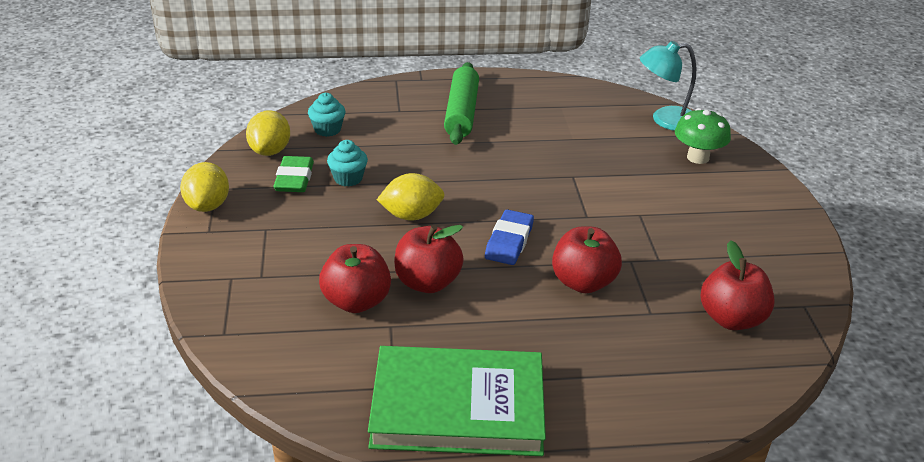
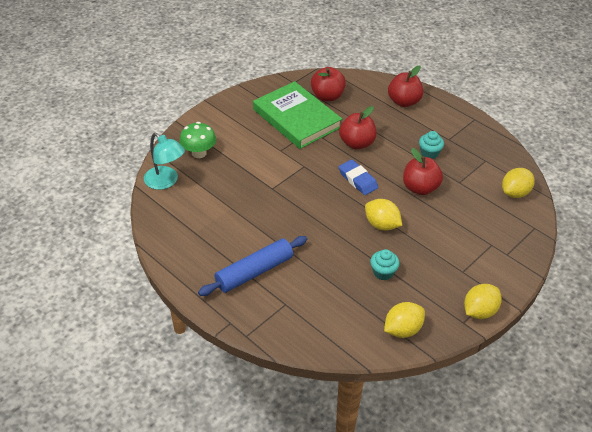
camera: 130 degrees left, 10 degrees up
green eraser [273,156,314,192] -> none
turquoise cupcake [308,93,345,137] -> turquoise cupcake moved to [419,131,444,159]
red apple [319,244,391,313] -> red apple moved to [388,66,423,107]
green book [368,346,546,456] -> green book moved to [253,81,342,149]
green rolling pin [444,62,479,145] -> blue rolling pin [198,236,307,296]
blue eraser [485,209,534,265] -> blue eraser turned 75 degrees clockwise [339,159,378,195]
none -> yellow lemon [502,168,535,198]

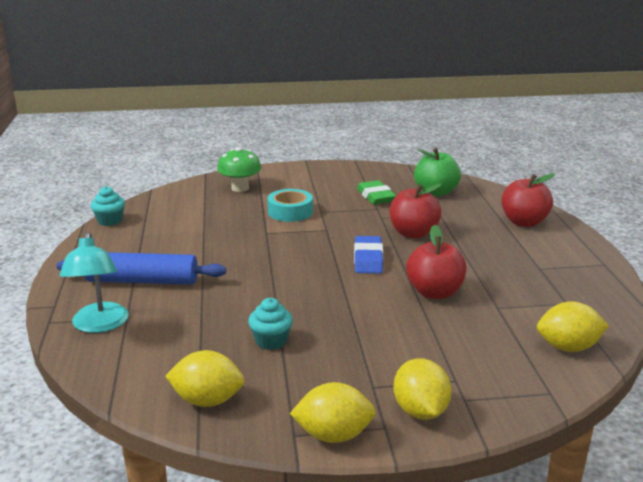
camera: 40 degrees right, 20 degrees down
turquoise lamp [144,133,185,190] -> turquoise lamp moved to [60,232,129,333]
green book [253,81,342,149] -> green eraser [357,180,396,204]
red apple [311,67,346,101] -> green apple [414,148,461,197]
yellow lemon [365,199,402,230] -> yellow lemon moved to [393,358,451,420]
turquoise cupcake [419,131,444,159] -> turquoise cupcake moved to [91,186,125,226]
none -> turquoise tape [267,189,313,222]

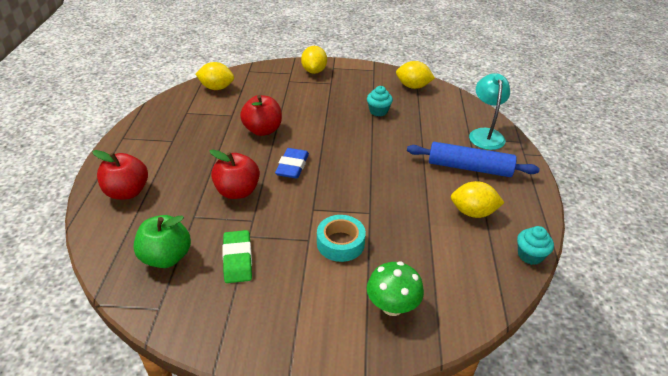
camera: 170 degrees left, 15 degrees up
yellow lemon [290,382,376,443] -> yellow lemon moved to [451,181,504,218]

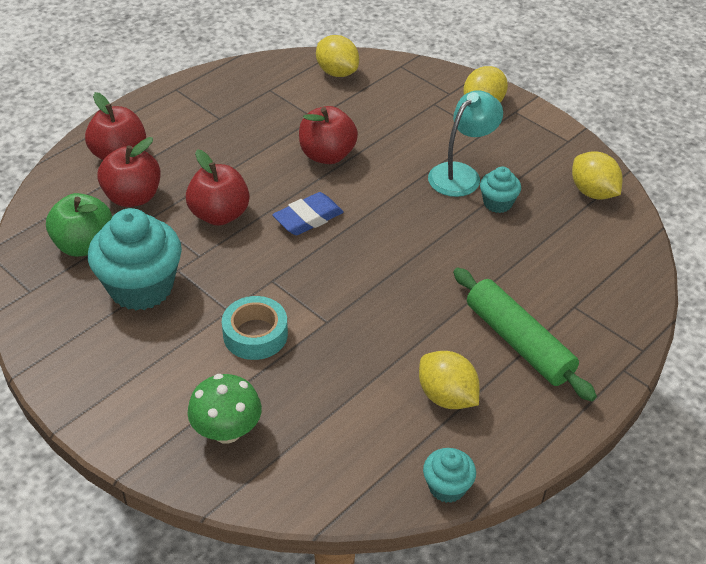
camera: 40 degrees right, 5 degrees up
green eraser [222,230,252,283] -> turquoise cupcake [88,208,182,310]
blue rolling pin [407,142,540,177] -> green rolling pin [453,267,597,401]
turquoise lamp [469,73,510,150] -> turquoise lamp moved to [428,90,503,197]
none -> red apple [97,137,161,207]

